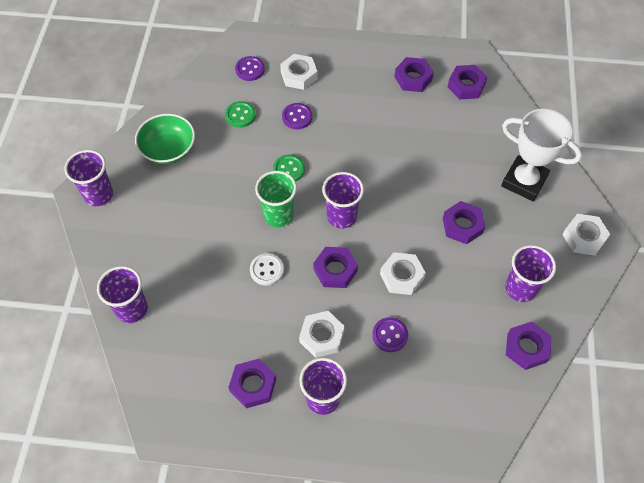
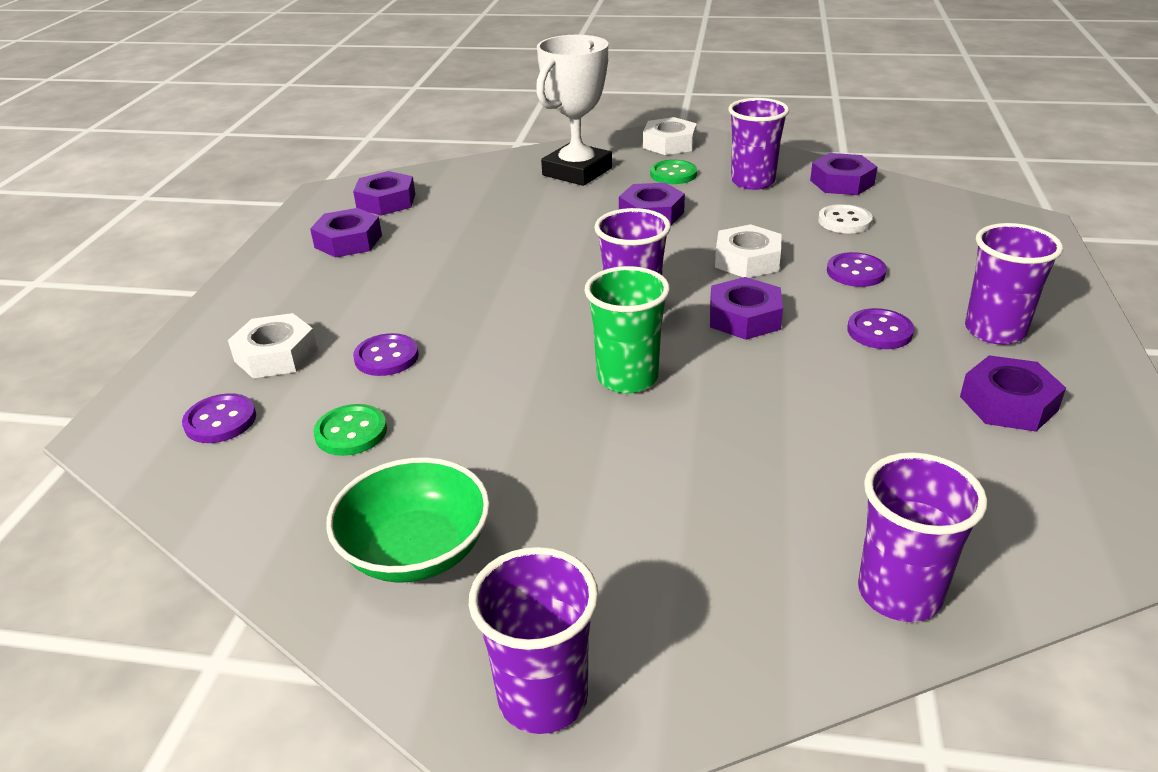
camera: 85 degrees left, 25 degrees down
white button [250,253,284,286] -> white button moved to [818,204,873,233]
green button [273,155,305,182] -> green button moved to [650,160,697,184]
white nut [299,311,345,358] -> purple button [847,308,914,349]

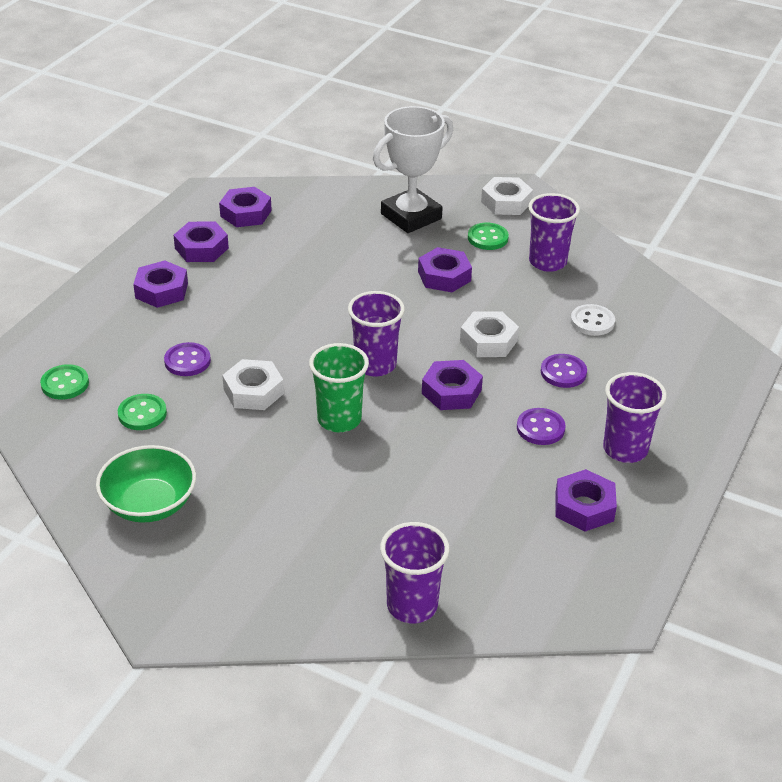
camera: 15 degrees right, 5 degrees up
purple button [182,393,256,443] -> green button [40,364,89,400]
white nut [228,313,318,378] -> white nut moved to [222,359,284,410]
purple cup [469,547,599,734] -> none
purple nut [810,153,877,195] -> purple nut moved to [133,260,188,308]

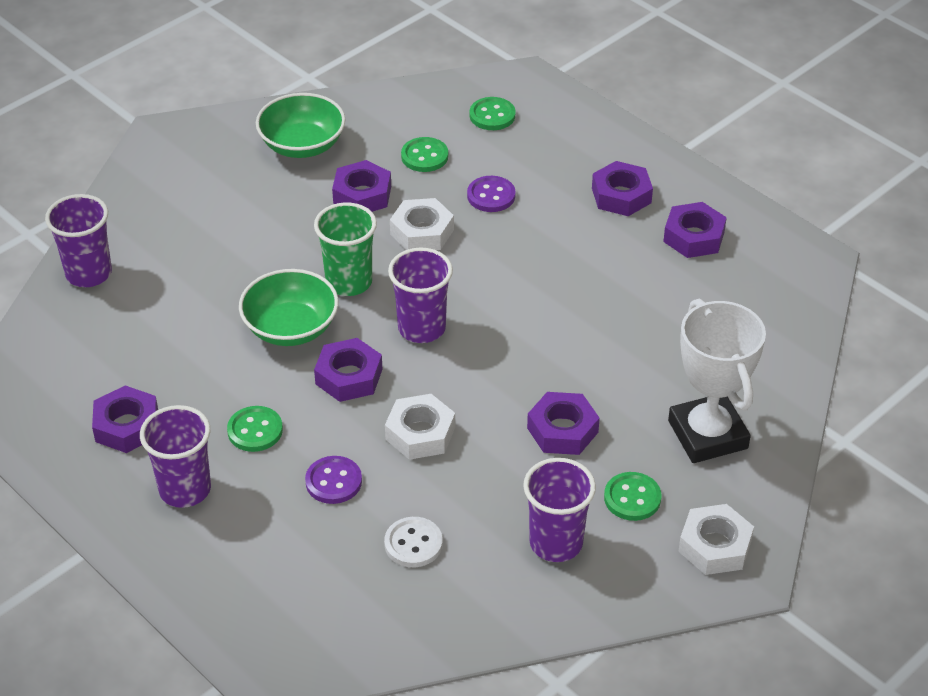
camera: 110 degrees right, 5 degrees up
purple nut [219,187,272,227] -> purple nut moved to [332,160,391,212]
purple button [517,408,565,445] -> green button [227,406,283,452]
none -> green bowl [239,269,338,346]

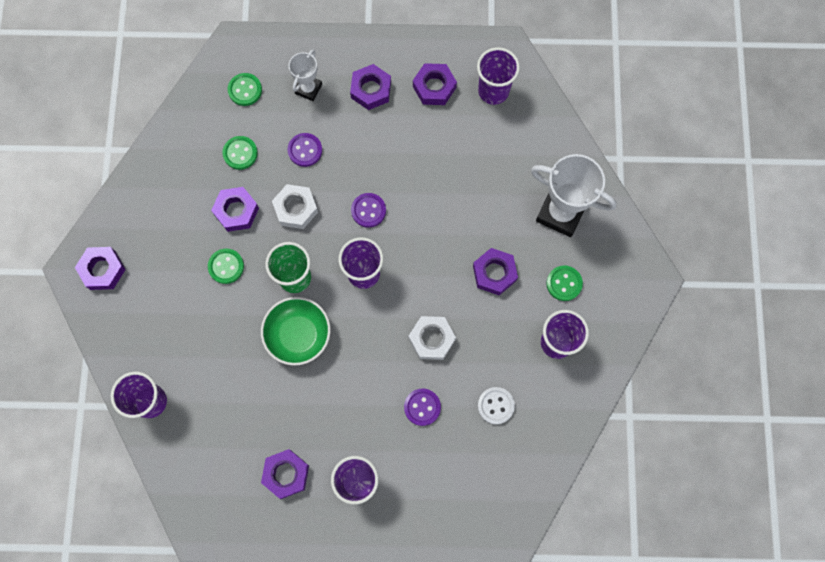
camera: 45 degrees left, 30 degrees up
green button [227,406,283,452] -> green button moved to [208,249,244,284]
green bowl [256,93,345,158] -> none
purple nut [314,338,383,402] -> purple nut moved to [75,247,126,290]
white nut [678,504,754,575] -> none
none -> white trophy [289,49,322,101]
none -> purple button [351,193,386,228]
none -> purple cup [477,47,520,105]

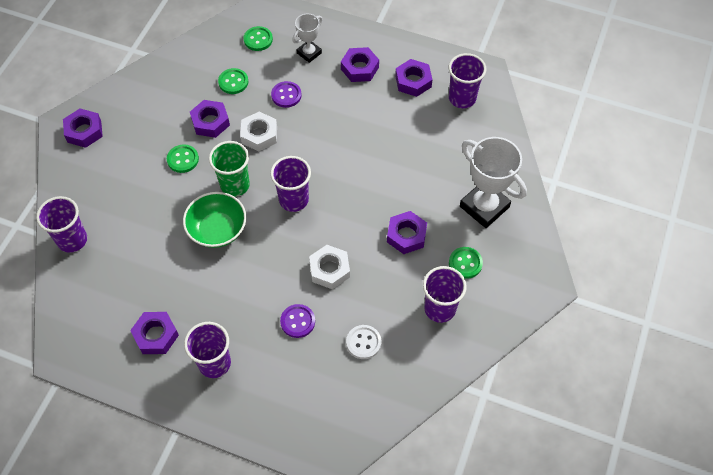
camera: 20 degrees right, 15 degrees down
purple button [351,193,386,228] -> none

